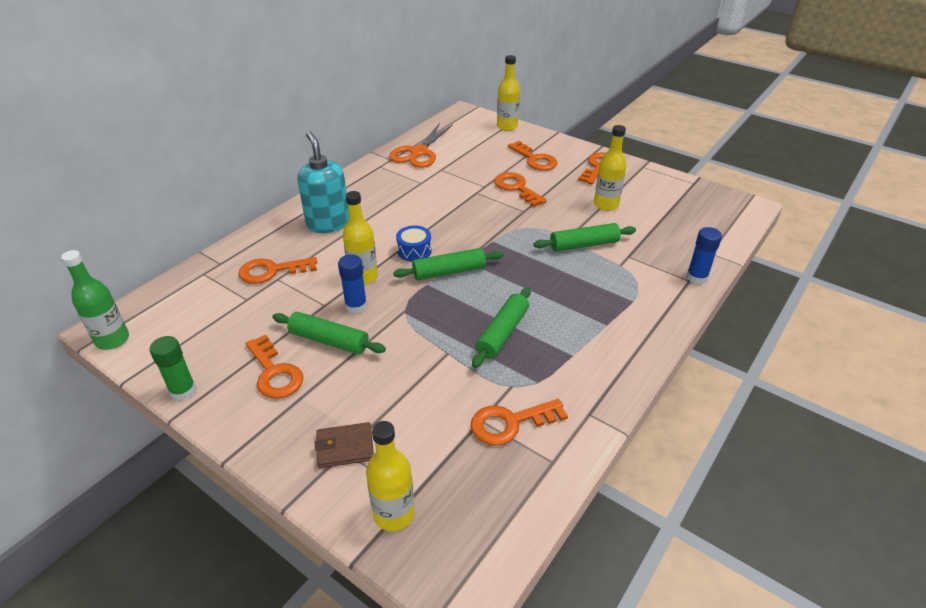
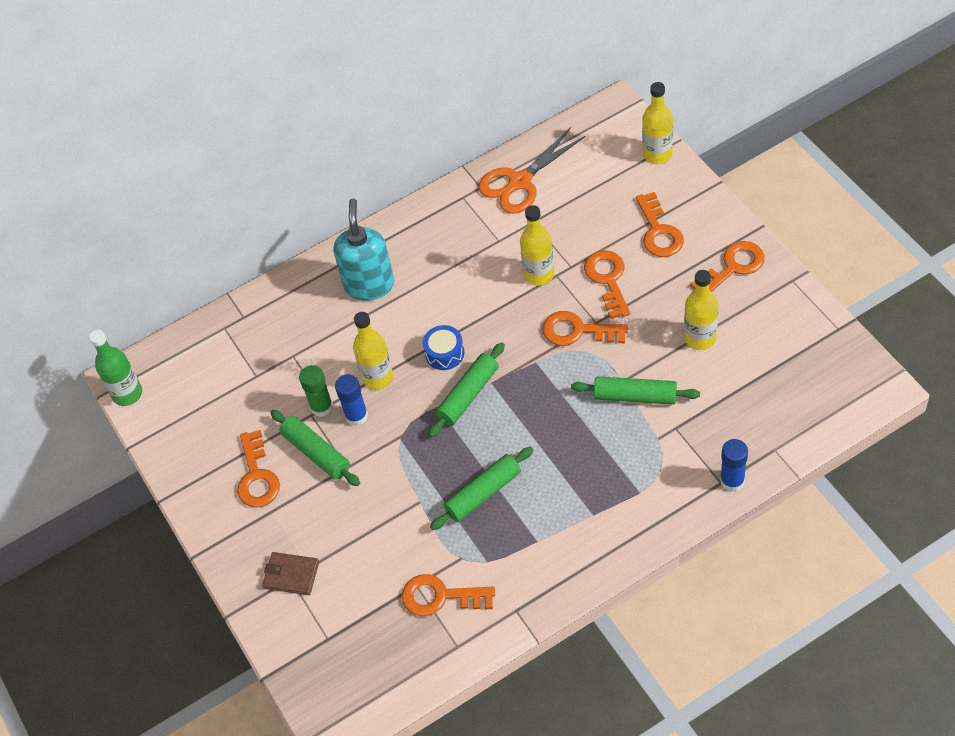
camera: 30 degrees right, 15 degrees up
green glue stick [150,336,196,401] -> green glue stick moved to [299,365,333,417]
orange key [238,257,317,284] -> orange key moved to [542,311,628,346]
yellow bottle [366,421,415,531] -> yellow bottle moved to [520,205,554,286]
green rolling pin [393,248,503,280] -> green rolling pin turned 60 degrees counterclockwise [429,342,505,437]

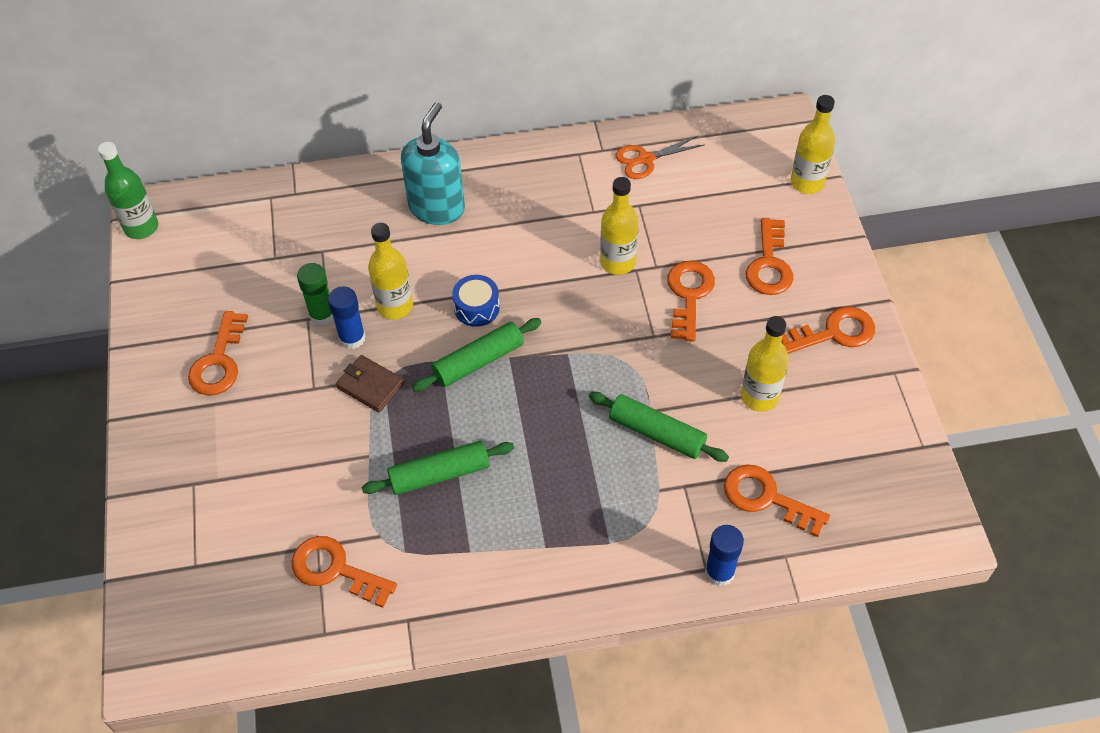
camera: 15 degrees right, 0 degrees up
brown wallet [262,552,319,595] -> brown wallet moved to [336,355,404,412]
green rolling pin [270,410,360,486] -> none
orange scissors [478,127,585,214] -> orange scissors [616,136,704,179], size x0.64
orange key [542,311,628,346] -> orange key moved to [724,465,830,537]

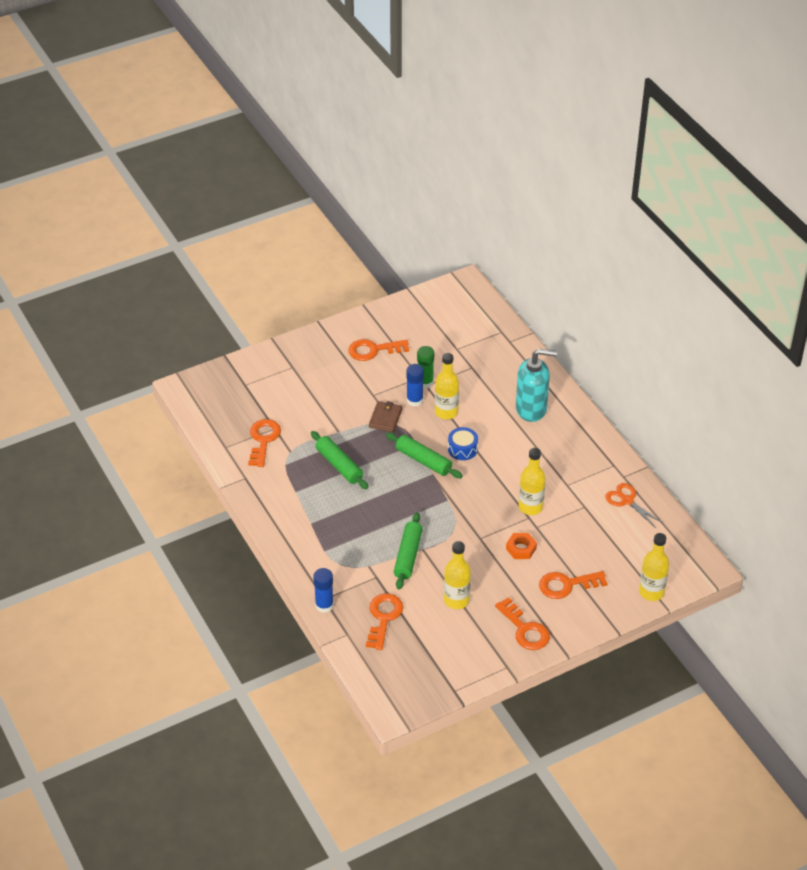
camera: 70 degrees right, 10 degrees down
green bottle [98,142,158,239] -> none
orange key [667,261,715,342] -> orange nut [506,533,537,559]

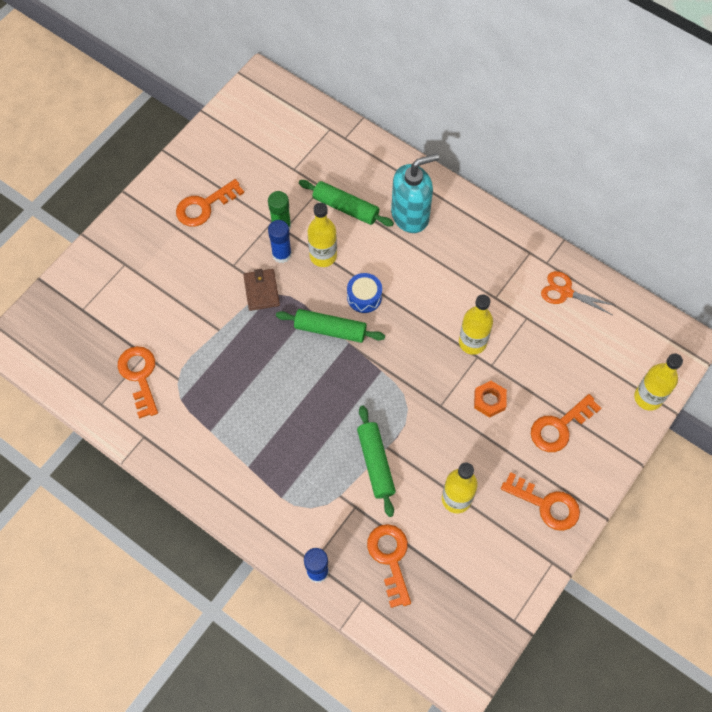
camera: 25 degrees left, 20 degrees up
green rolling pin [311,431,369,489] -> green rolling pin moved to [299,180,394,226]

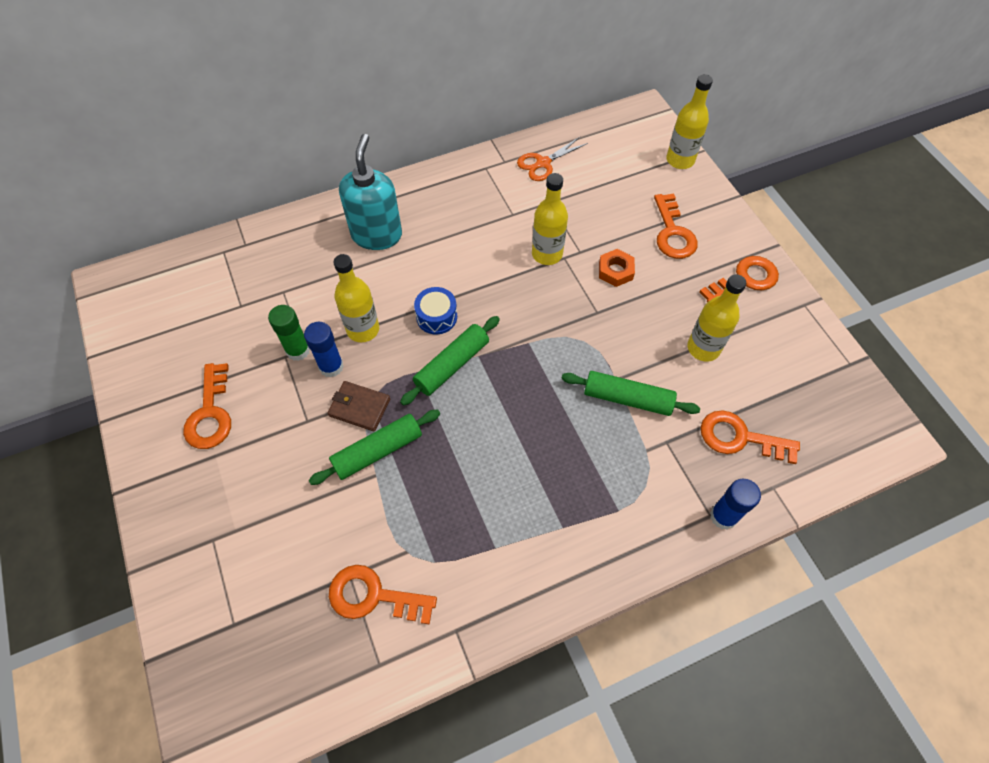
camera: 60 degrees left, 5 degrees down
green rolling pin [299,180,394,226] -> green rolling pin moved to [309,410,440,485]

